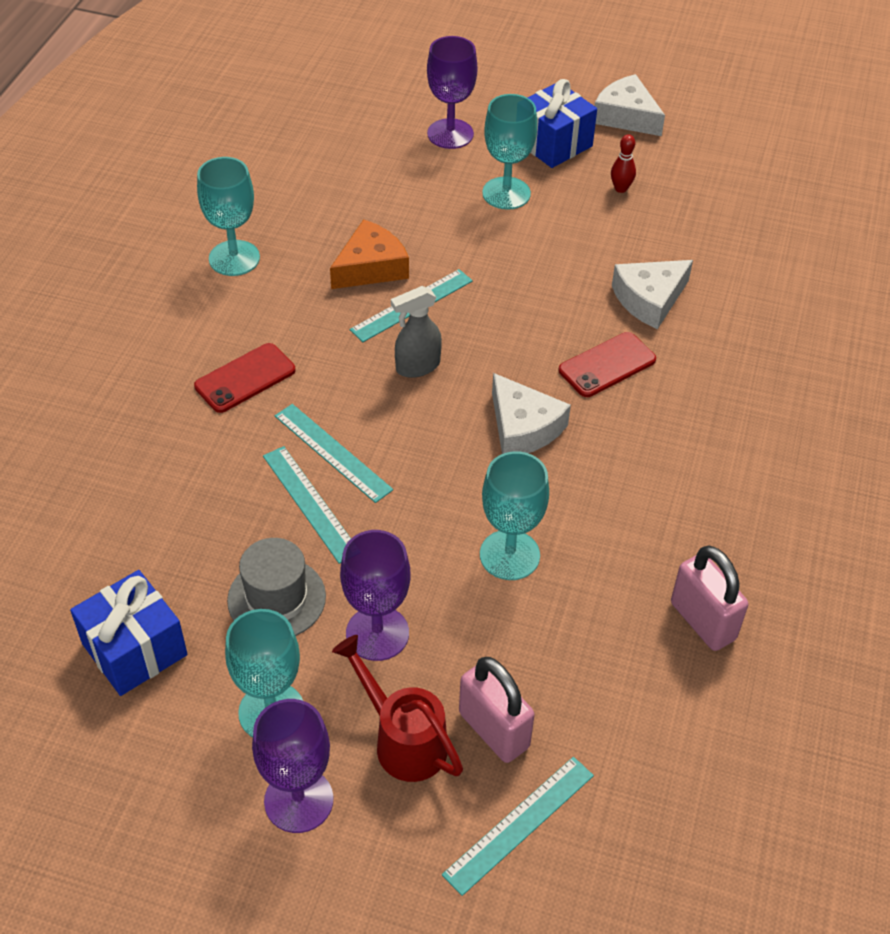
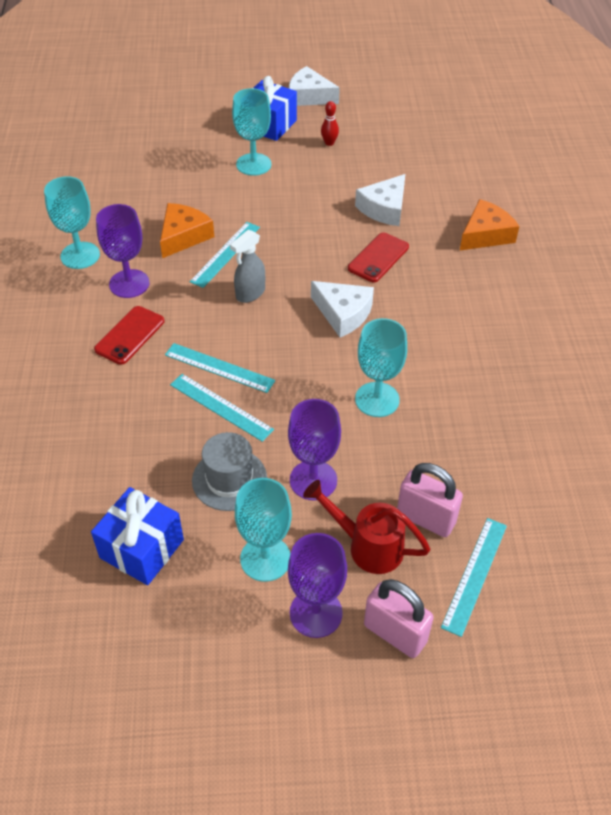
camera: 20 degrees left, 0 degrees up
purple goblet [427,36,477,149] -> purple goblet moved to [96,204,150,298]
pink padlock [671,546,748,651] -> pink padlock moved to [364,579,434,658]
none -> orange cheese [460,199,519,250]

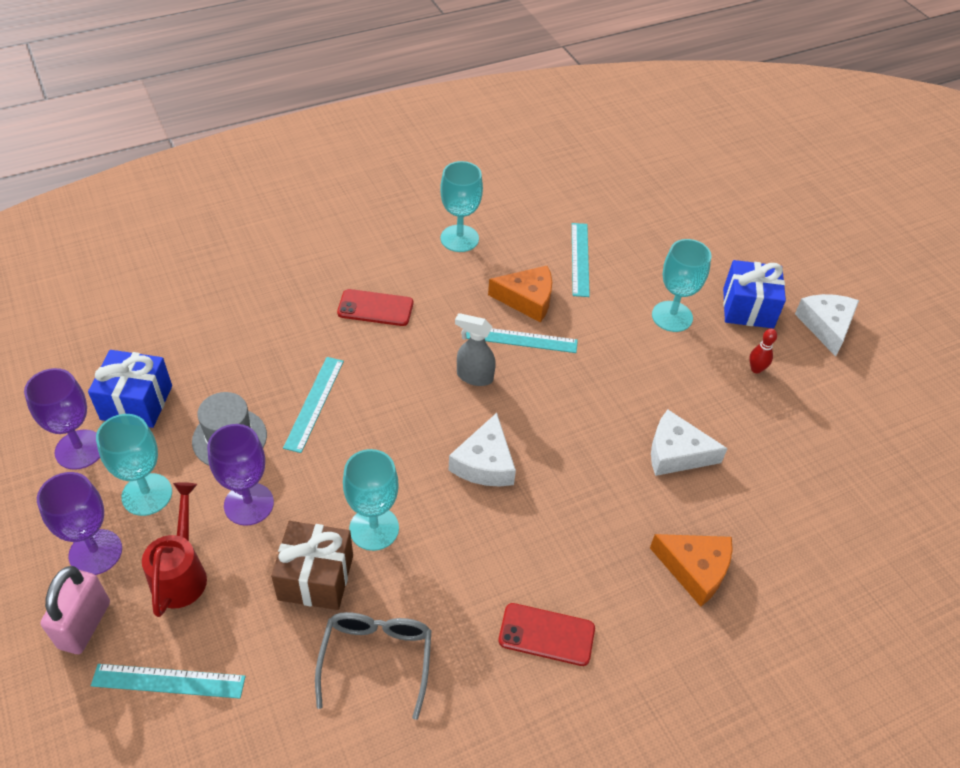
camera: 65 degrees right, 0 degrees up
purple goblet [96,204,150,298] -> purple goblet moved to [24,368,100,470]
turquoise ruler [165,343,275,393] -> turquoise ruler moved to [572,223,590,297]
red phone [348,232,409,282] -> red phone moved to [498,603,595,666]
pink padlock [397,463,463,537] -> none
none -> brown gift [271,521,353,610]
none -> grey glasses [315,612,432,720]

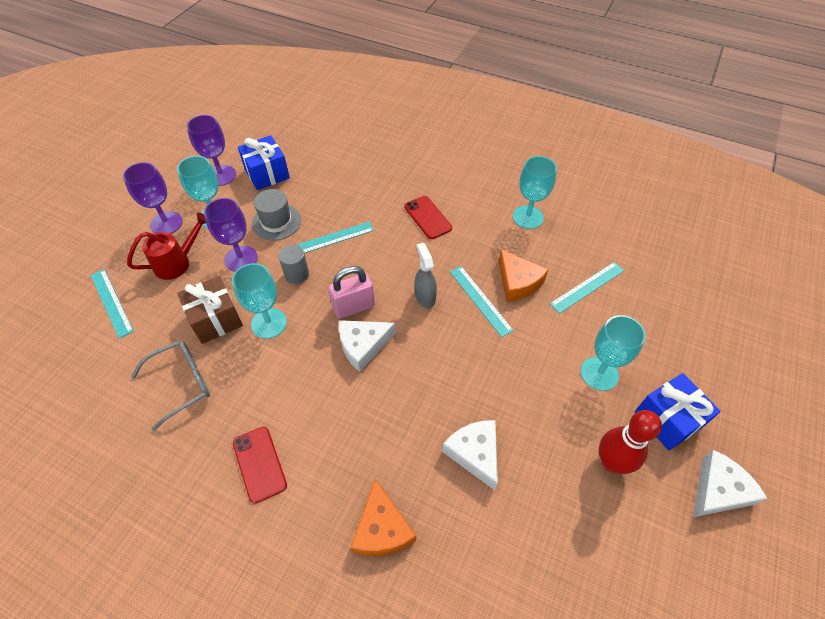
camera: 55 degrees right, 5 degrees up
pink padlock [40,566,110,654] -> pink padlock moved to [328,266,375,319]
red bowling pin [749,329,777,374] -> red bowling pin [599,410,662,474], size x1.98
none -> grey cylinder [279,245,309,284]

